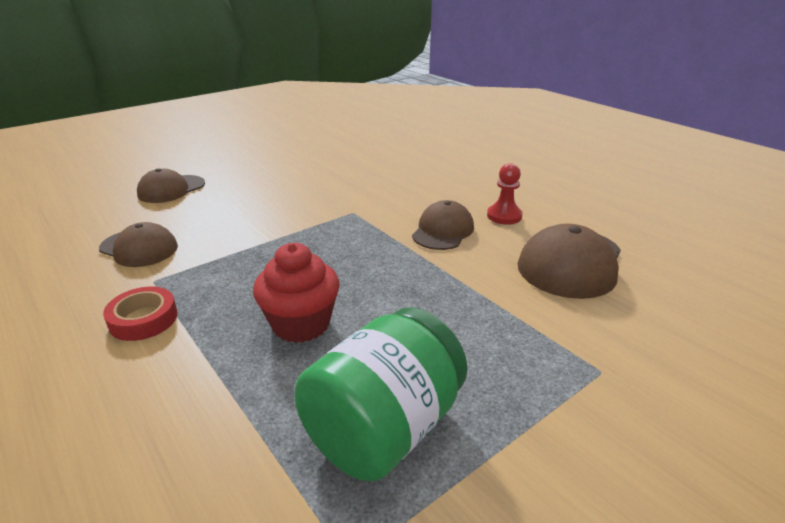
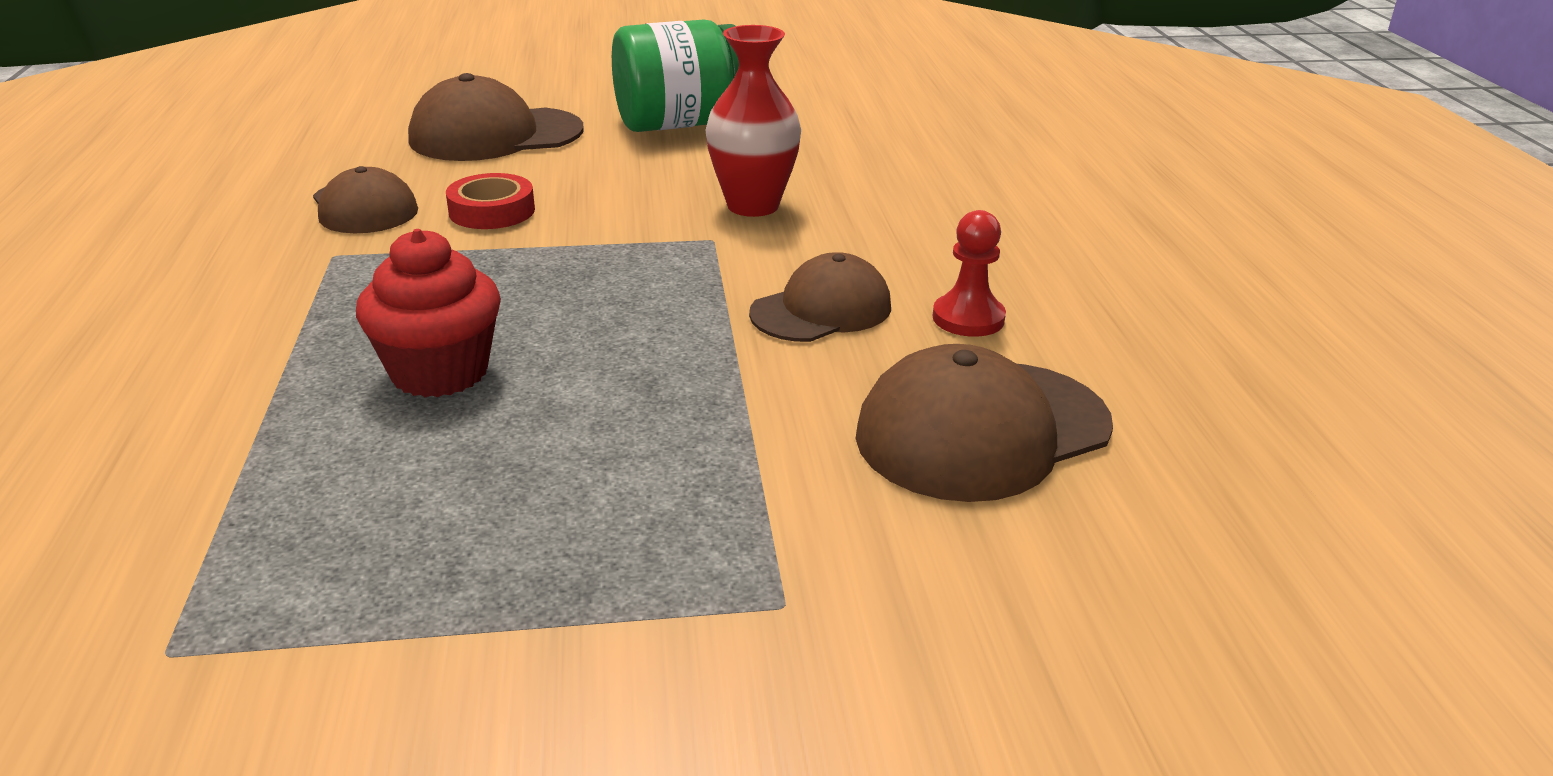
camera: 30 degrees right, 0 degrees up
red tape [103,286,178,341] -> red tape moved to [446,173,535,229]
brown cap [137,168,205,203] -> brown cap [408,73,584,161], size x1.52
green jar [294,307,468,481] -> green jar moved to [612,20,739,132]
none -> red vase [705,25,801,217]

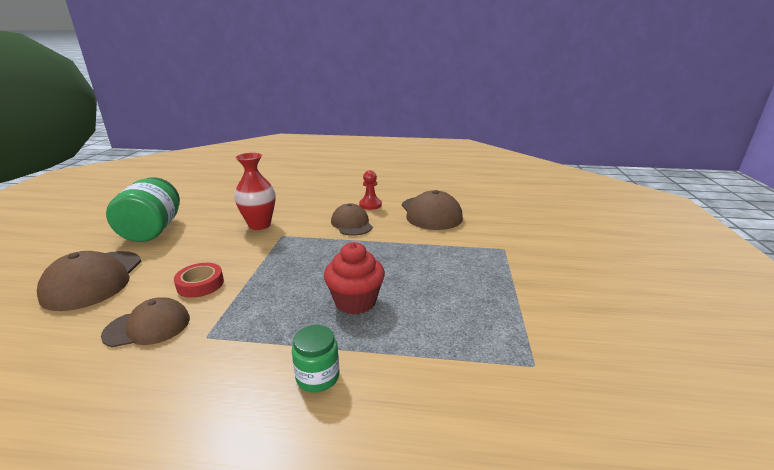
camera: 75 degrees left, 5 degrees down
none -> green jar [292,325,339,392]

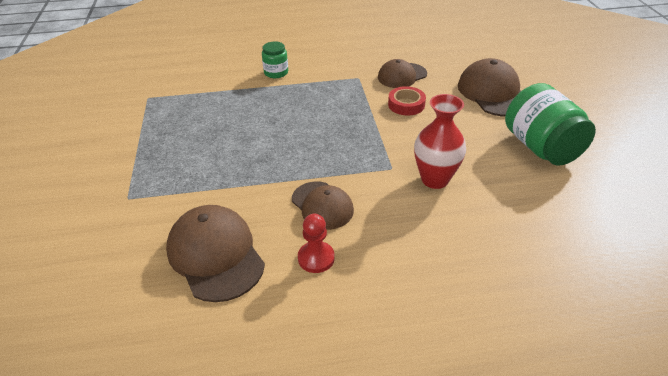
camera: 165 degrees right, 15 degrees up
red cupcake [324,242,385,315] -> none

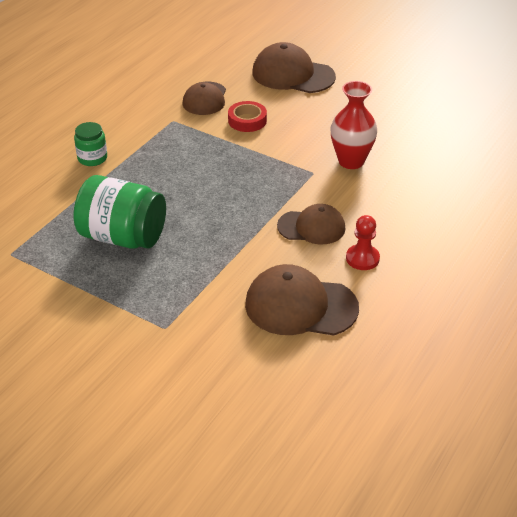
camera: 50 degrees left, 0 degrees up
green jar [505,83,596,166] -> green jar moved to [73,175,166,249]

